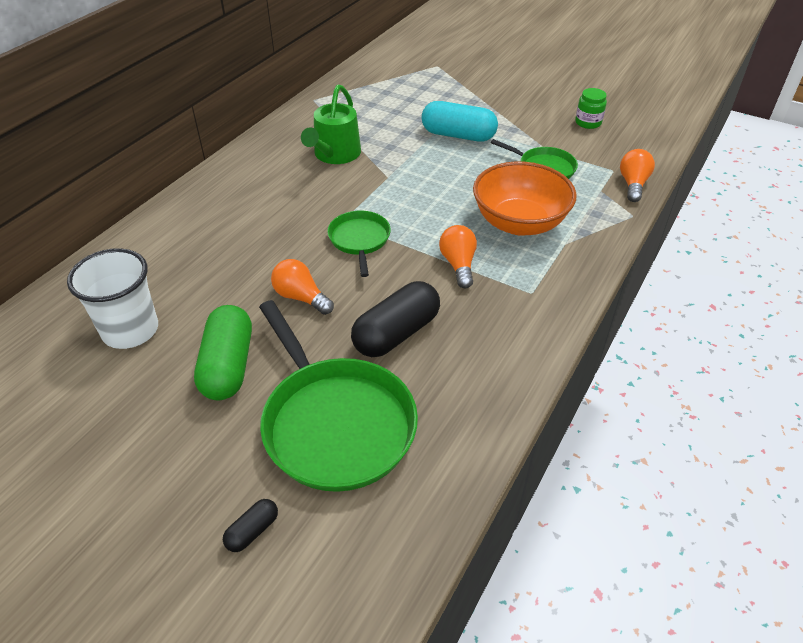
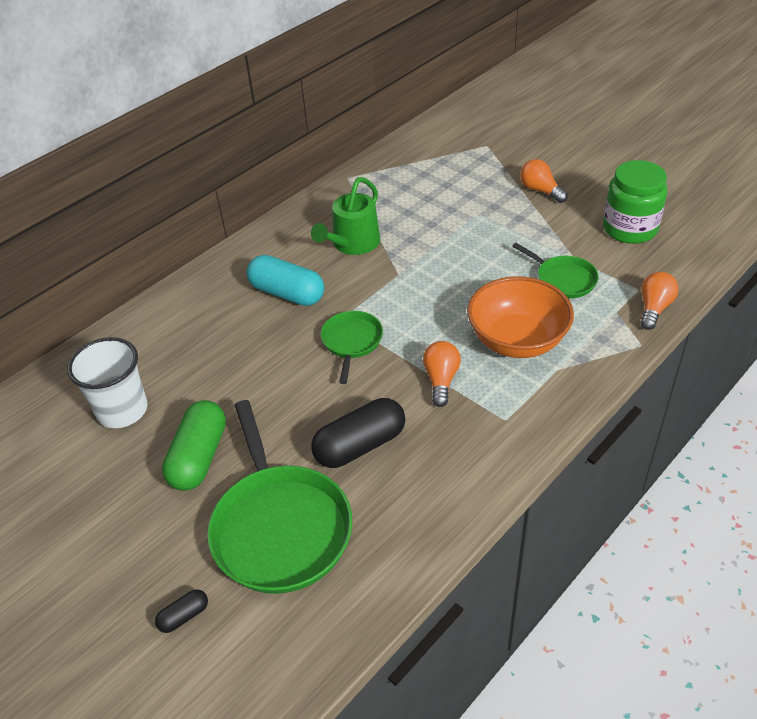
camera: 15 degrees right, 0 degrees up
orange light bulb [271,259,334,315] -> orange light bulb moved to [520,159,568,203]
turquoise capsule [422,101,498,142] -> turquoise capsule moved to [247,255,324,306]
green jar [575,88,607,129] -> green jar [603,160,668,244], size x1.90

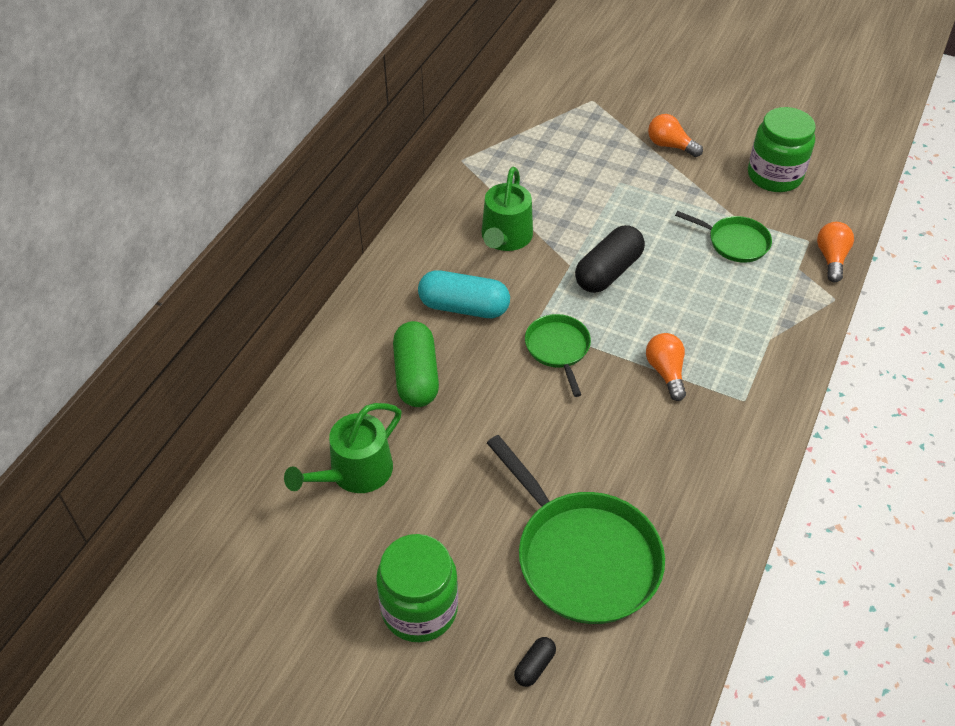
camera: 20 degrees left, 5 degrees up
white cup [67,337,148,428] -> green watering can [284,403,402,493]
green capsule [162,400,226,491] -> green capsule moved to [393,321,439,407]
black capsule [311,398,405,468] -> black capsule moved to [575,225,645,293]
orange bowl [467,276,574,358] -> none
none -> green jar [376,534,458,642]

